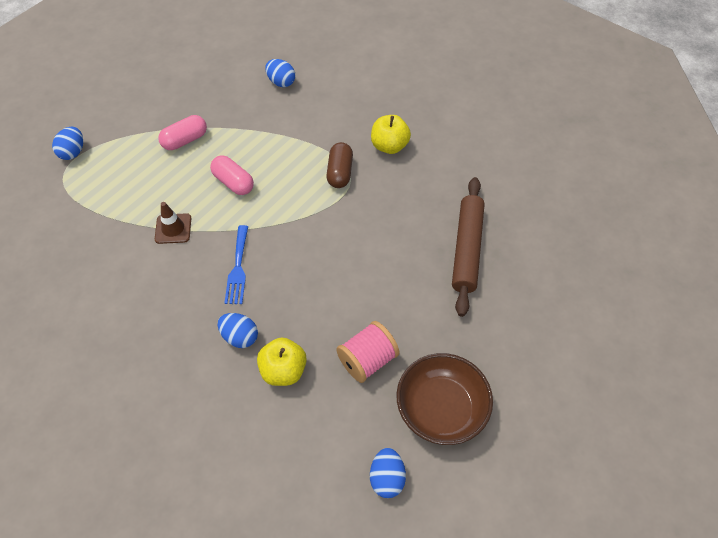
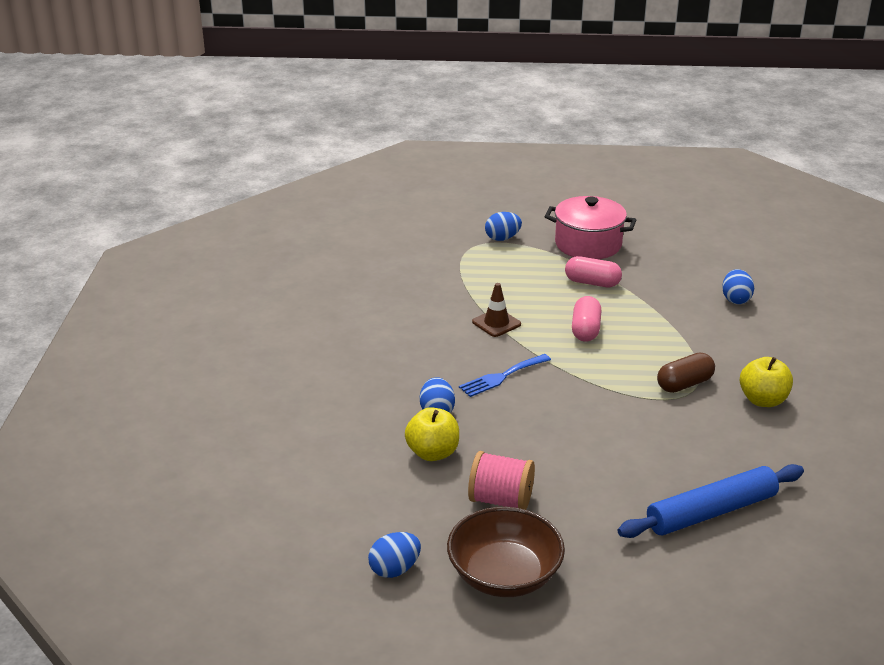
camera: 55 degrees right, 25 degrees down
brown rolling pin [452,177,485,317] -> blue rolling pin [618,464,804,538]
none -> pink pot [544,196,636,259]

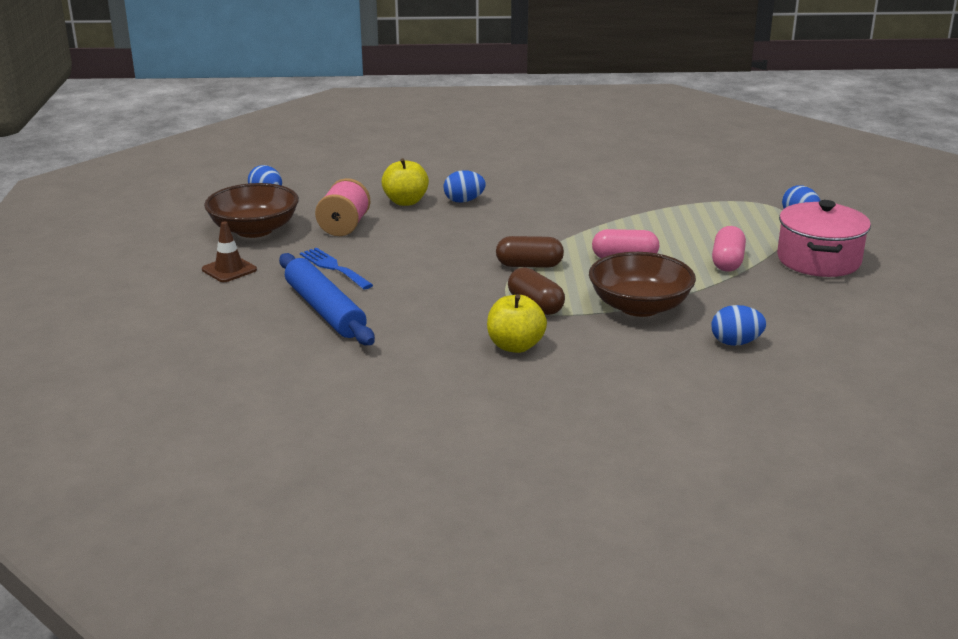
camera: 85 degrees right, 5 degrees down
blue fork [459,354,551,397] -> blue fork moved to [300,248,373,289]
brown traffic cone [472,283,521,337] -> brown traffic cone moved to [202,221,257,282]
none -> brown capsule [496,236,564,268]
none -> brown bowl [589,252,696,317]

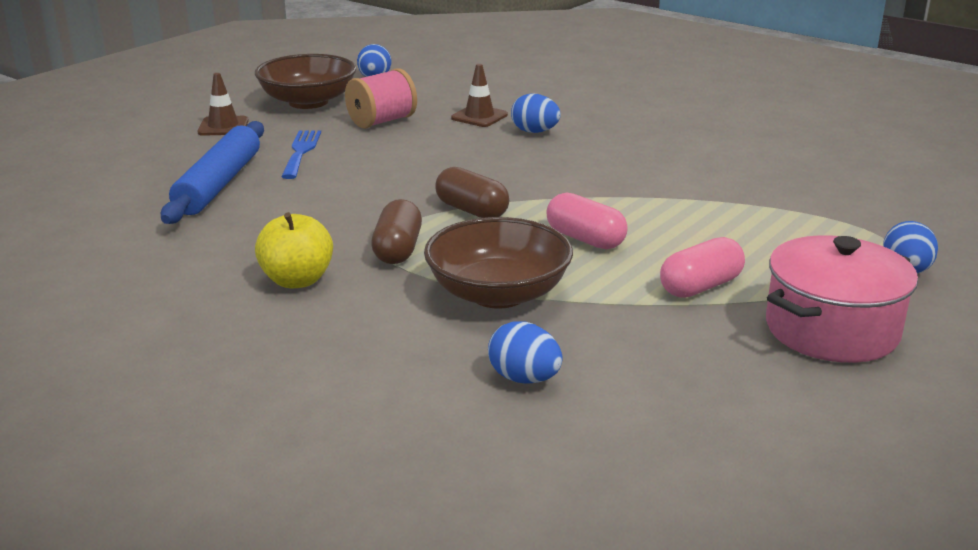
camera: 40 degrees right, 0 degrees up
yellow apple [381,158,429,206] -> brown traffic cone [451,64,508,127]

